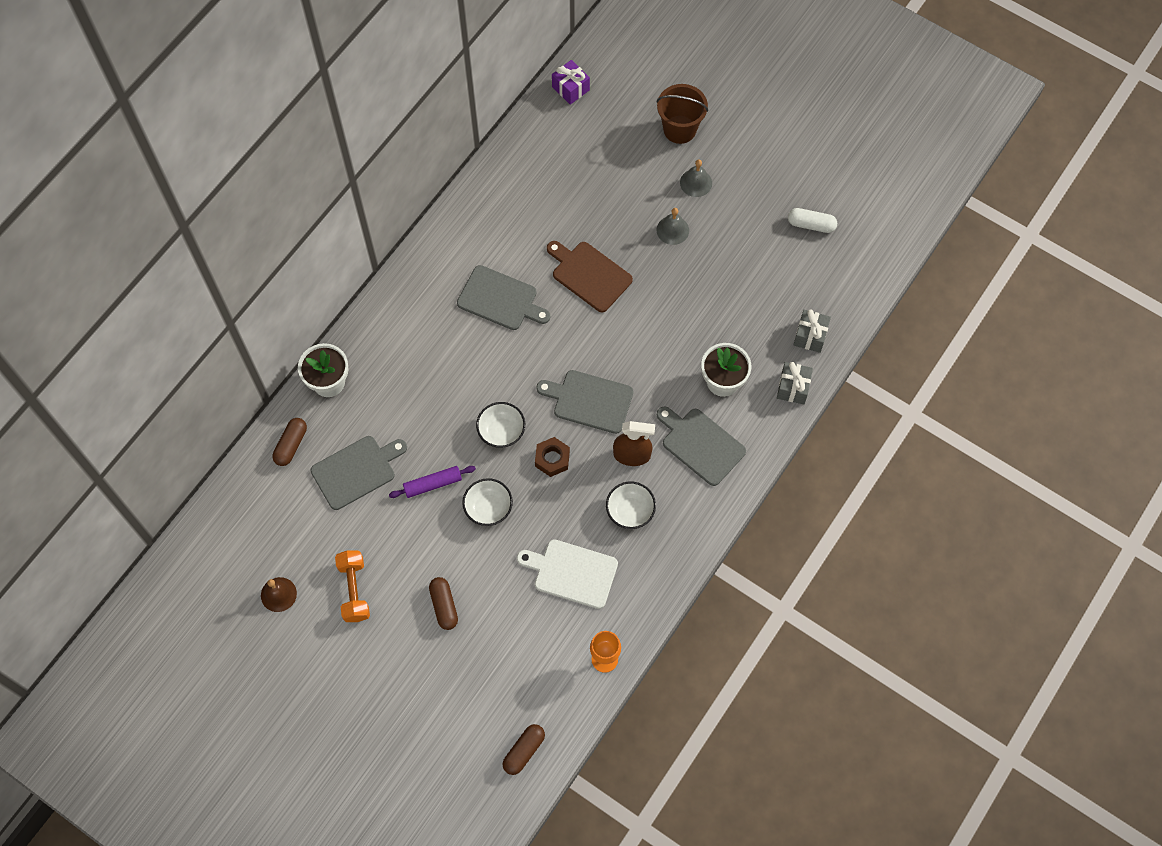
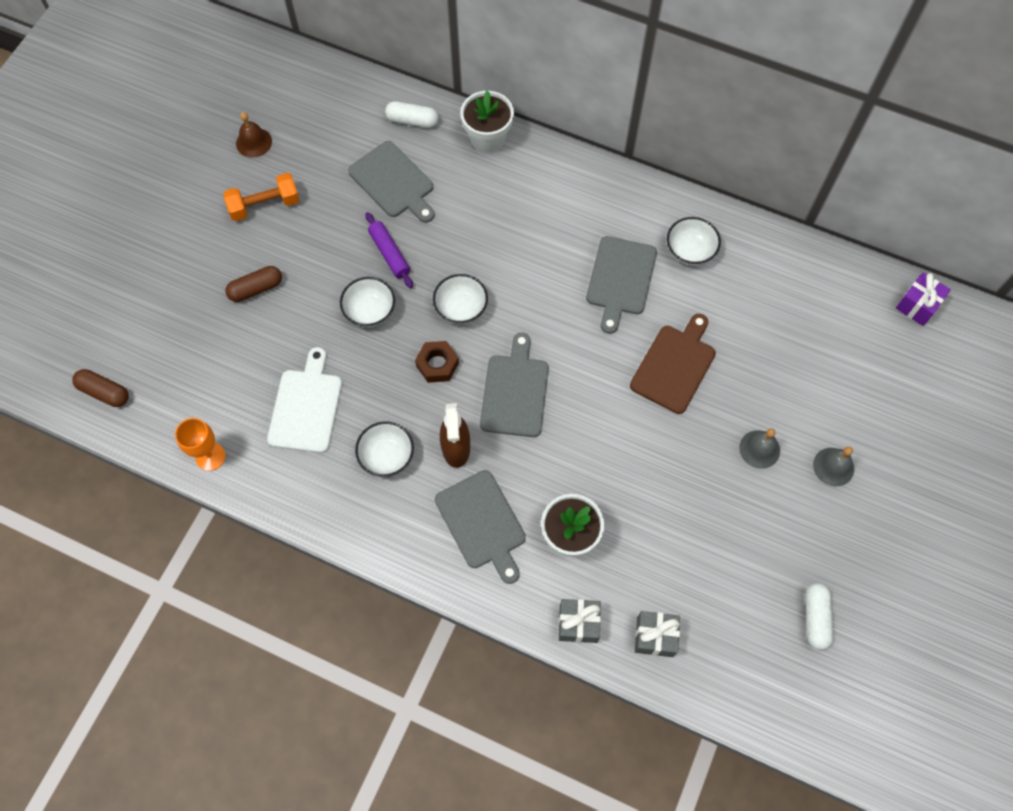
camera: 80 degrees right, 0 degrees up
brown capsule [273,418,307,466] -> white capsule [385,101,439,128]
brown bucket [657,84,708,144] -> none
grey cutting board [657,406,746,486] -> grey cutting board turned 120 degrees clockwise [435,470,526,584]
none -> white bowl [667,217,721,266]

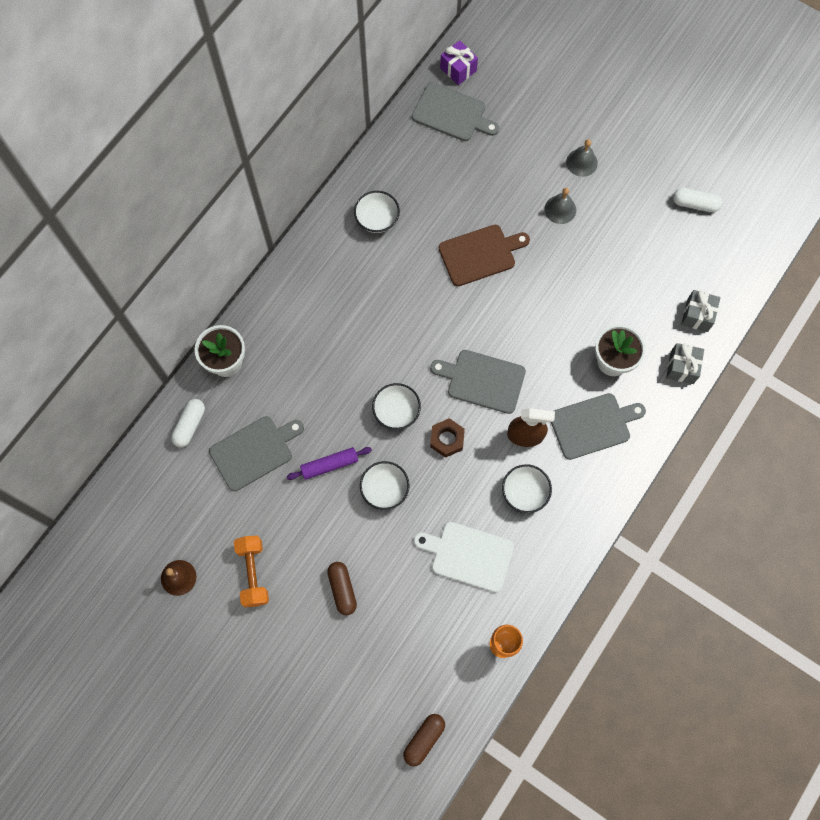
camera: 80 degrees left, 5 degrees up
grey cutting board [586,236,657,334] -> grey cutting board moved to [412,82,499,141]
brown cutting board [630,314,716,414] -> brown cutting board turned 120 degrees clockwise [439,225,530,286]

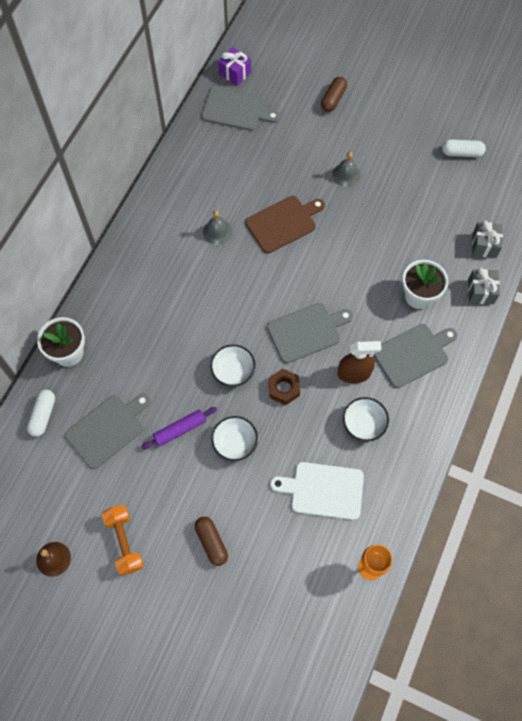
camera: 10 degrees left, 5 degrees down
white bowl [354,191,400,233] -> none
brown capsule [403,714,445,766] -> brown capsule moved to [321,77,347,112]
grey cutting board [430,350,526,414] -> grey cutting board turned 150 degrees clockwise [267,303,353,363]
grey bell [566,139,598,177] -> grey bell moved to [203,211,232,245]

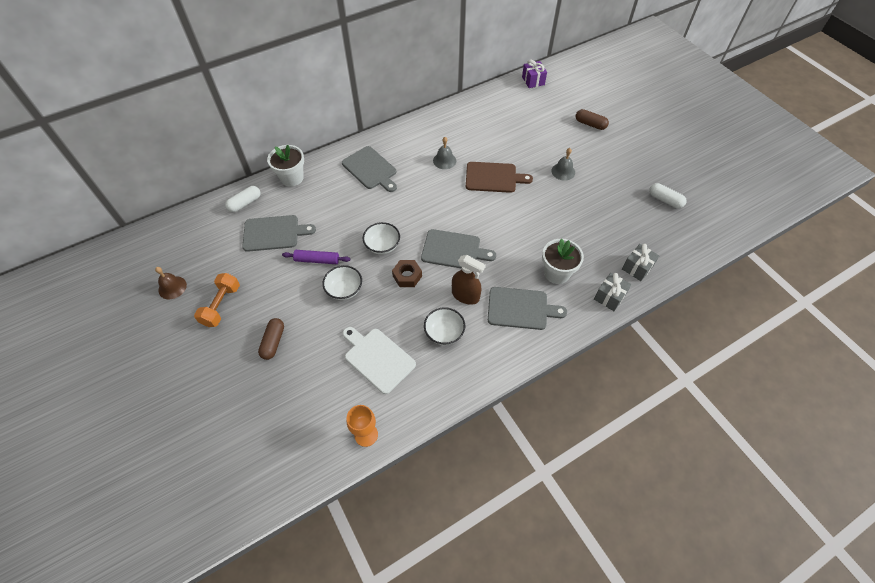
camera: 35 degrees right, 10 degrees down
grey cutting board [201,86,280,131] -> grey cutting board moved to [342,146,397,192]
brown capsule [321,77,347,112] -> brown capsule turned 60 degrees clockwise [576,109,609,130]

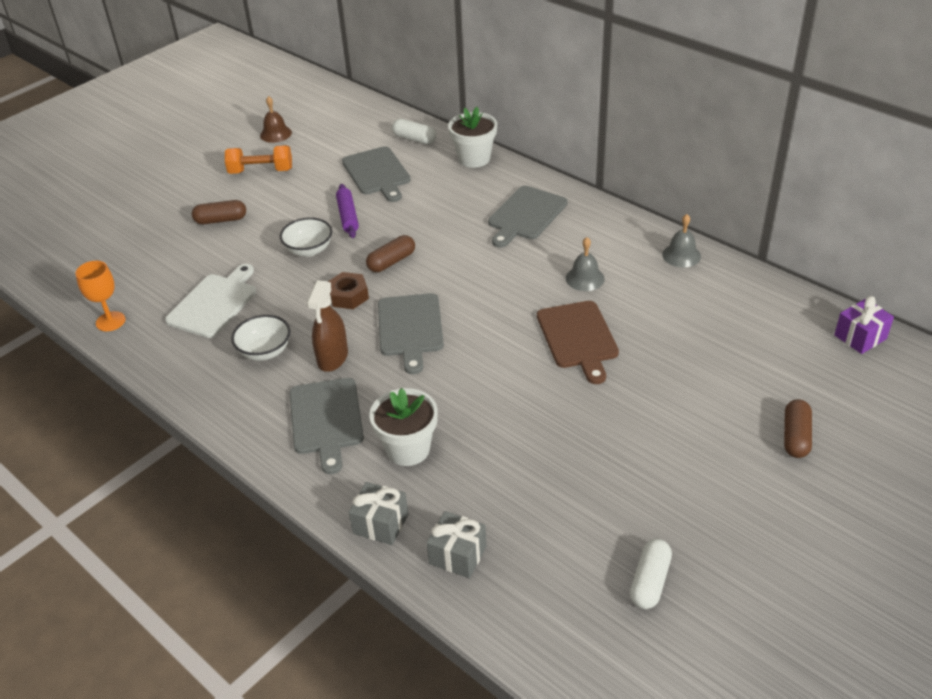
camera: 75 degrees right, 15 degrees down
white bowl [363,222,400,255] -> brown capsule [366,235,415,272]
grey bell [551,148,575,181] -> grey bell moved to [662,214,701,267]

